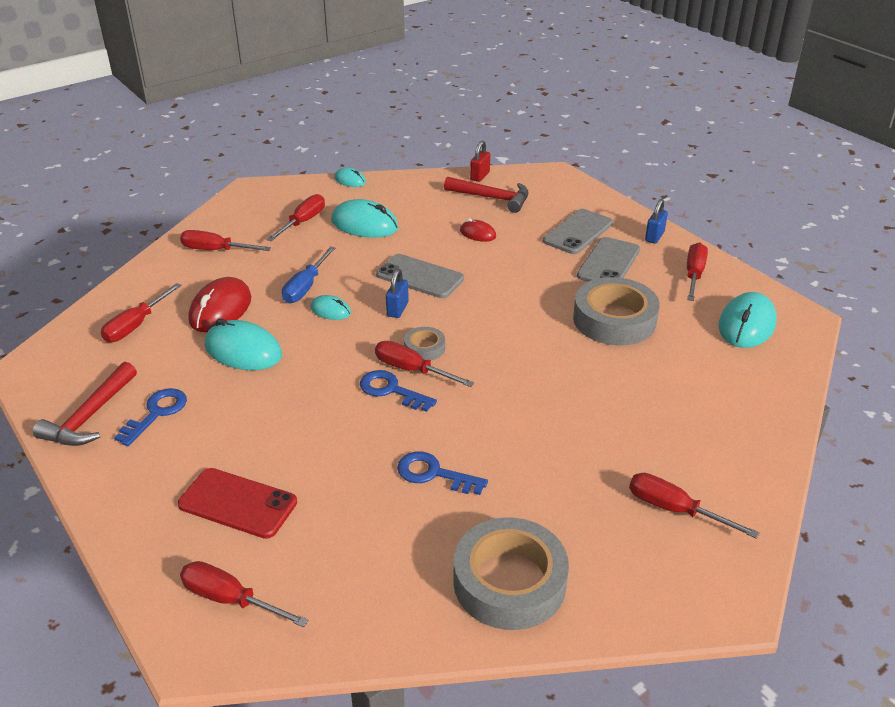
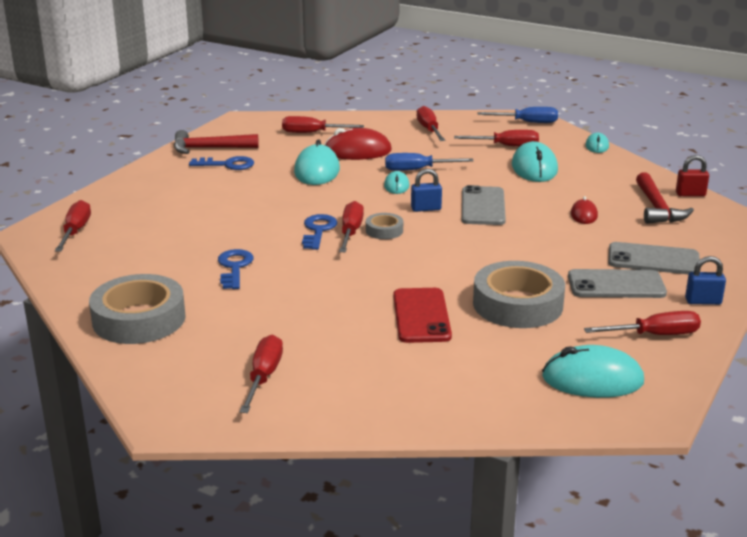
camera: 65 degrees right, 10 degrees down
red phone [178,468,297,539] -> red phone moved to [393,288,452,343]
none -> blue screwdriver [478,107,558,123]

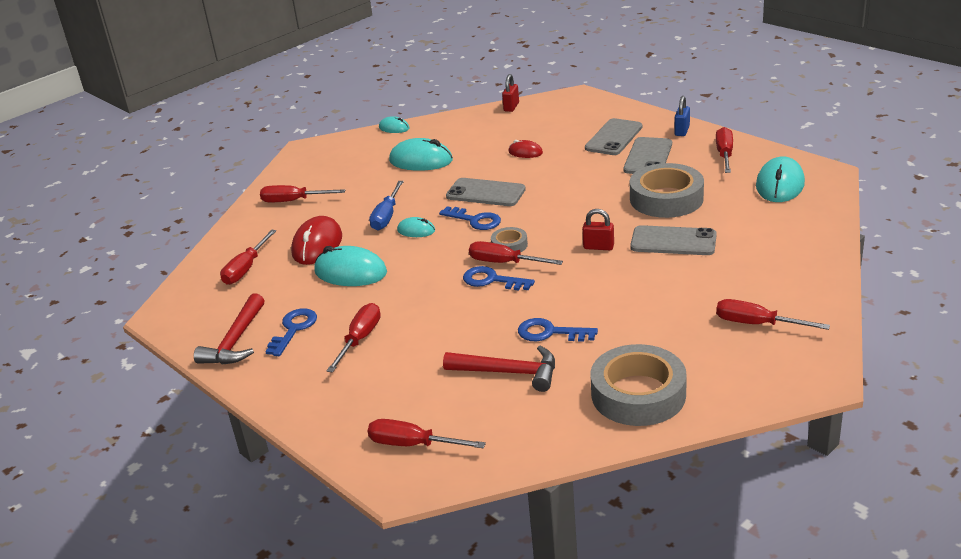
camera: 70 degrees left, 5 degrees up
red phone [393,288,452,343] -> grey phone [630,225,717,255]
blue padlock [411,169,442,212] -> blue key [439,206,501,230]
red screwdriver [454,130,539,147] -> red screwdriver moved to [326,303,381,372]
blue screwdriver [478,107,558,123] -> none
red hammer [636,172,694,224] -> red hammer moved to [443,346,555,392]
none -> red padlock [582,209,614,250]

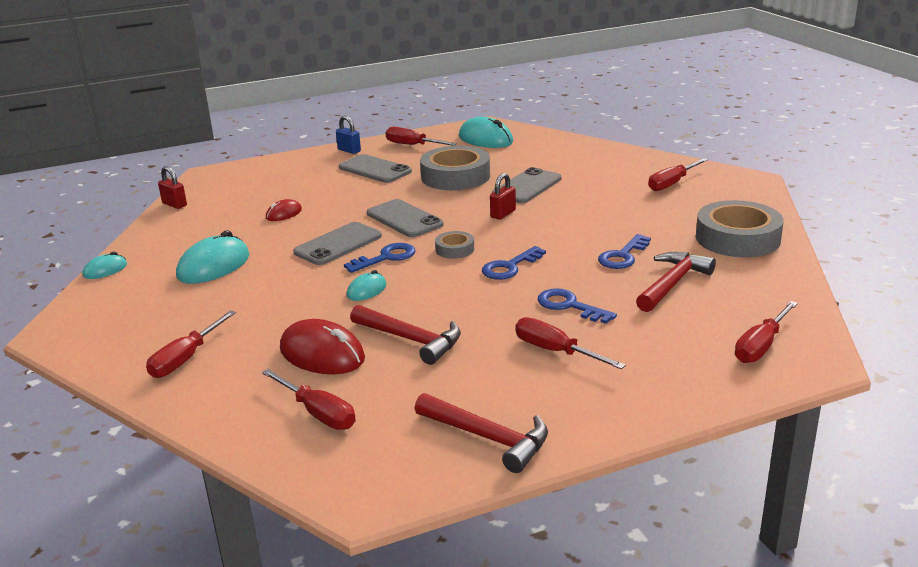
camera: 70 degrees left, 5 degrees down
blue key [265,308,317,356] -> blue key moved to [538,288,617,324]
turquoise mouse [314,246,387,286] -> red hammer [350,305,461,365]
blue screwdriver [369,181,404,231] -> none
red screwdriver [469,241,563,265] -> none
grey phone [585,118,642,155] -> grey phone moved to [367,199,444,237]

